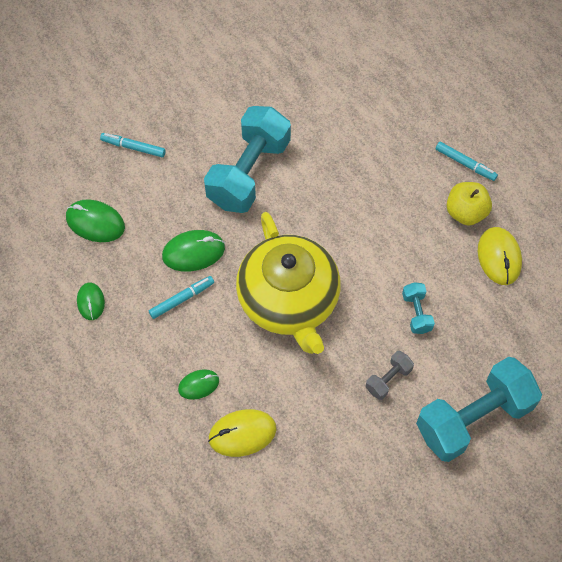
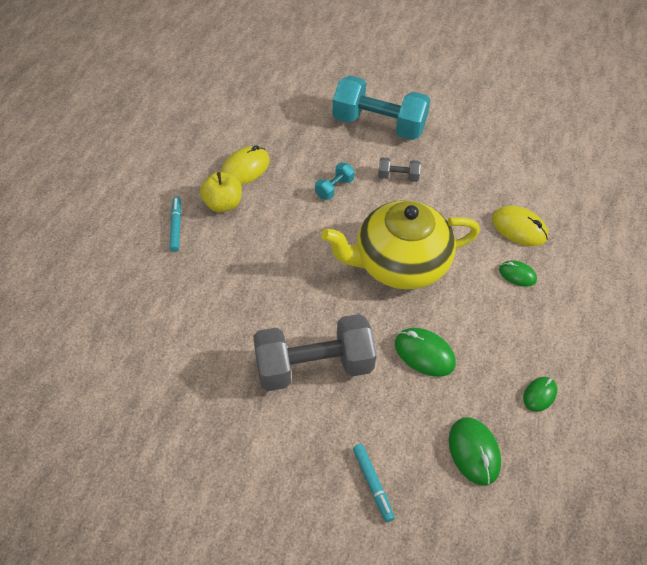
camera: 130 degrees left, 10 degrees down
turquoise marker [149,276,214,319] -> none
turquoise dumbbell [204,106,291,213] -> grey dumbbell [253,314,376,391]
yellow teapot [236,212,340,354] -> yellow teapot turned 135 degrees counterclockwise [321,200,480,290]

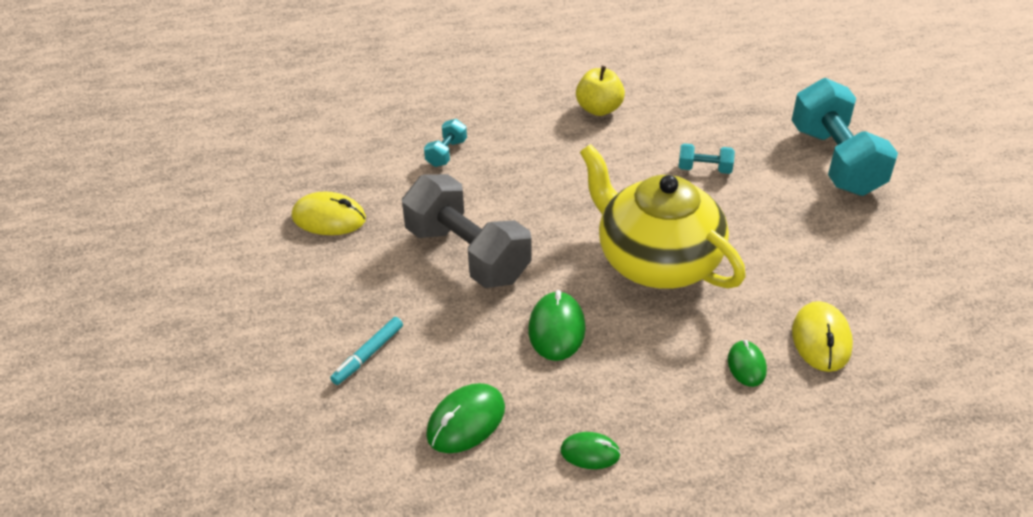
camera: 60 degrees right, 10 degrees down
turquoise marker [169,197,181,252] -> none
yellow mouse [221,145,270,185] -> yellow mouse moved to [292,191,366,235]
grey dumbbell [378,157,421,182] -> none
none -> turquoise dumbbell [424,119,467,167]

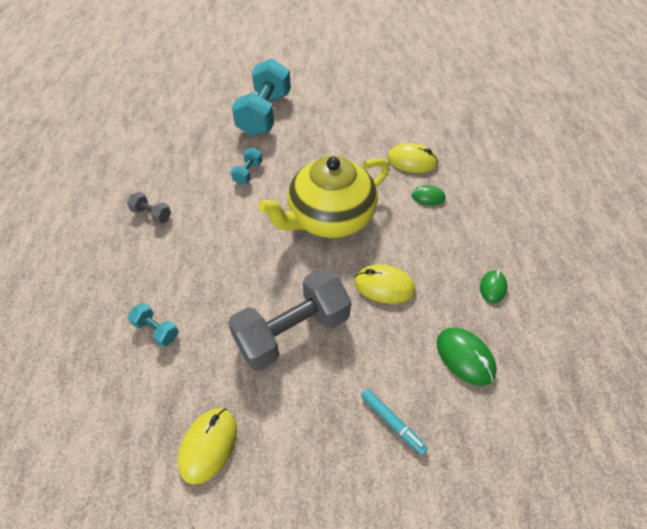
camera: 80 degrees left, 10 degrees up
green mouse [528,290,586,361] -> yellow mouse [354,265,415,304]
yellow apple [576,66,625,116] -> grey dumbbell [127,192,171,224]
turquoise dumbbell [792,78,898,196] -> turquoise dumbbell turned 75 degrees counterclockwise [232,58,291,136]

